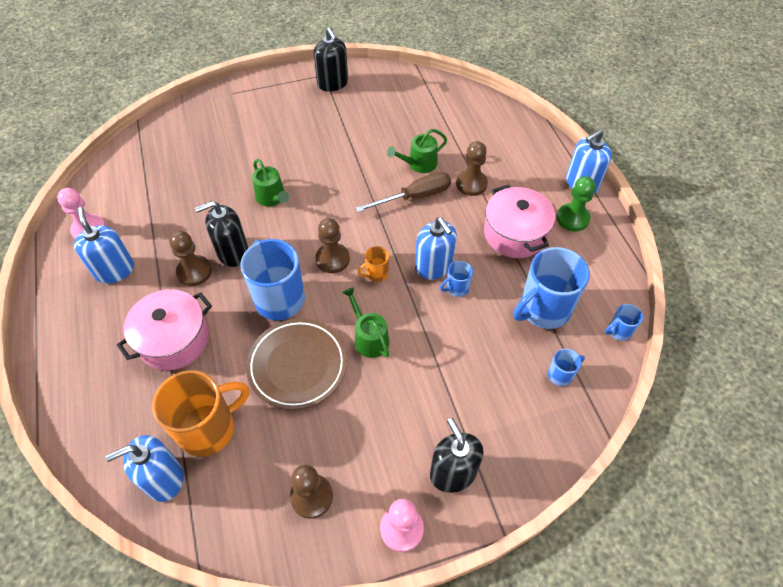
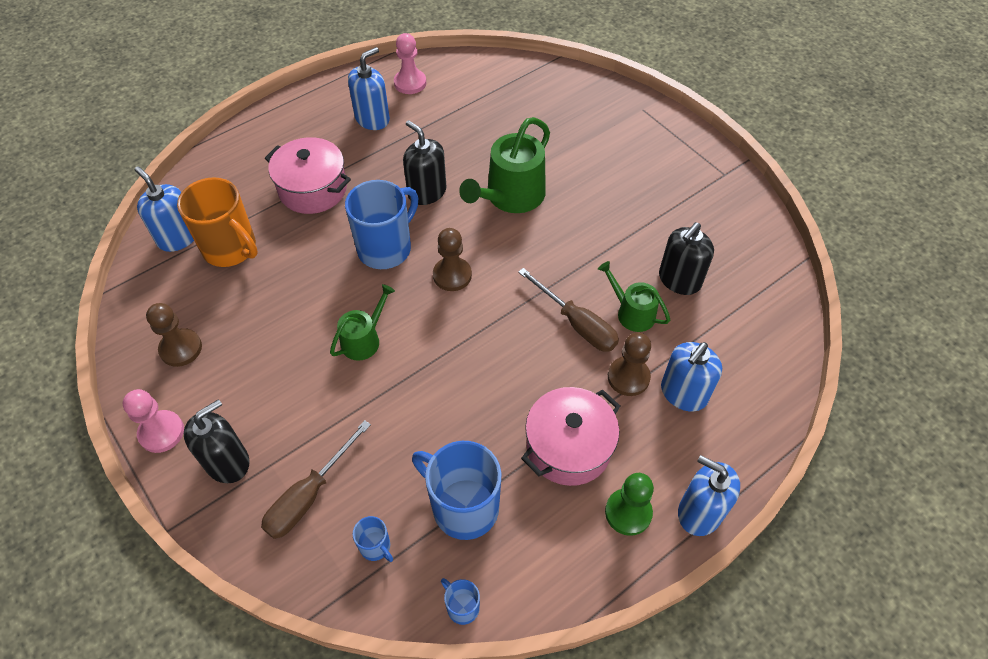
camera: 70 degrees right, 0 degrees up
brown pawn [169,231,212,286] -> none
brown plate [246,319,347,410] -> none
green watering can [252,159,289,207] -> green watering can [459,117,550,213], size x1.73
black soap dispenser [314,28,348,92] -> black soap dispenser moved to [659,222,714,295]
orange mug [358,246,389,282] -> none
blue soap dispenser [415,217,457,280] -> blue soap dispenser moved to [661,342,722,411]
blue mug [440,261,473,297] -> none
none -> brown screwdriver [261,420,371,539]

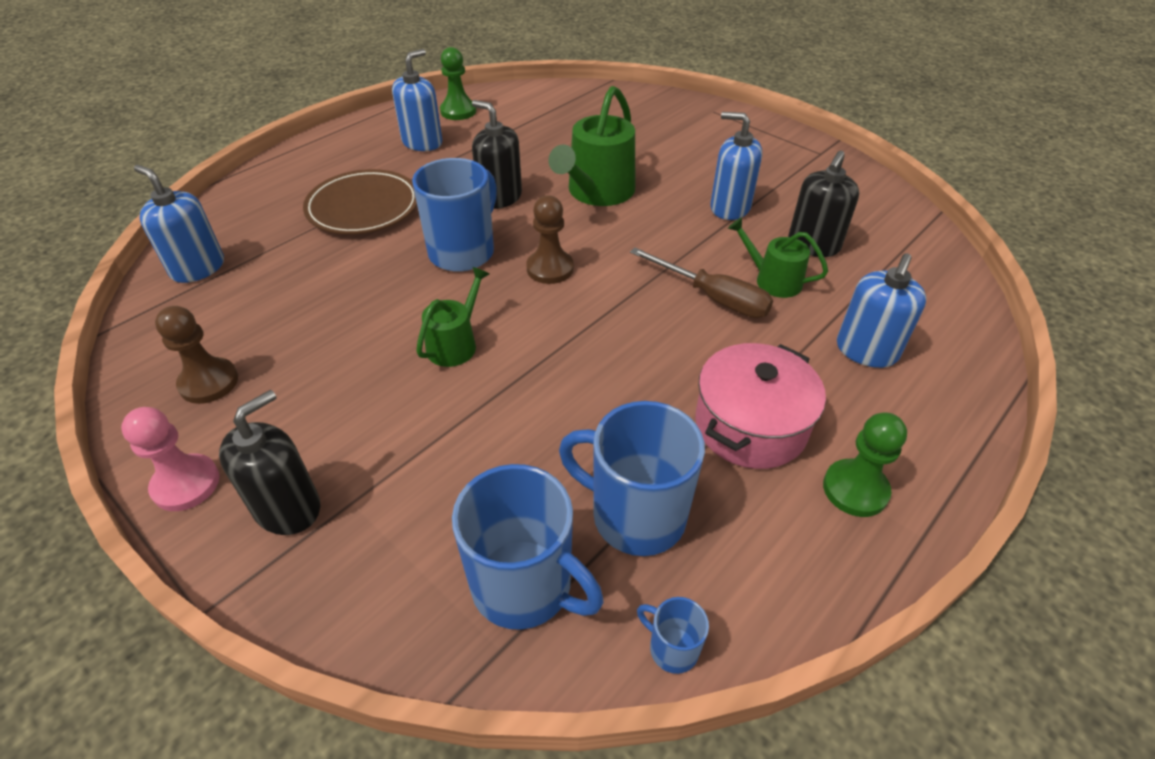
camera: 10 degrees left, 10 degrees down
orange mug [177,177,258,267] -> none
brown screwdriver [261,420,371,539] -> none
pink pot [265,137,351,214] -> brown plate [303,169,417,234]
blue mug [353,516,393,562] -> blue mug [452,464,603,630], size x2.18
pink pawn [394,33,426,94] -> green pawn [440,47,476,120]
brown pawn [608,332,651,396] -> none
blue soap dispenser [678,455,740,536] -> blue soap dispenser moved to [710,112,762,220]

